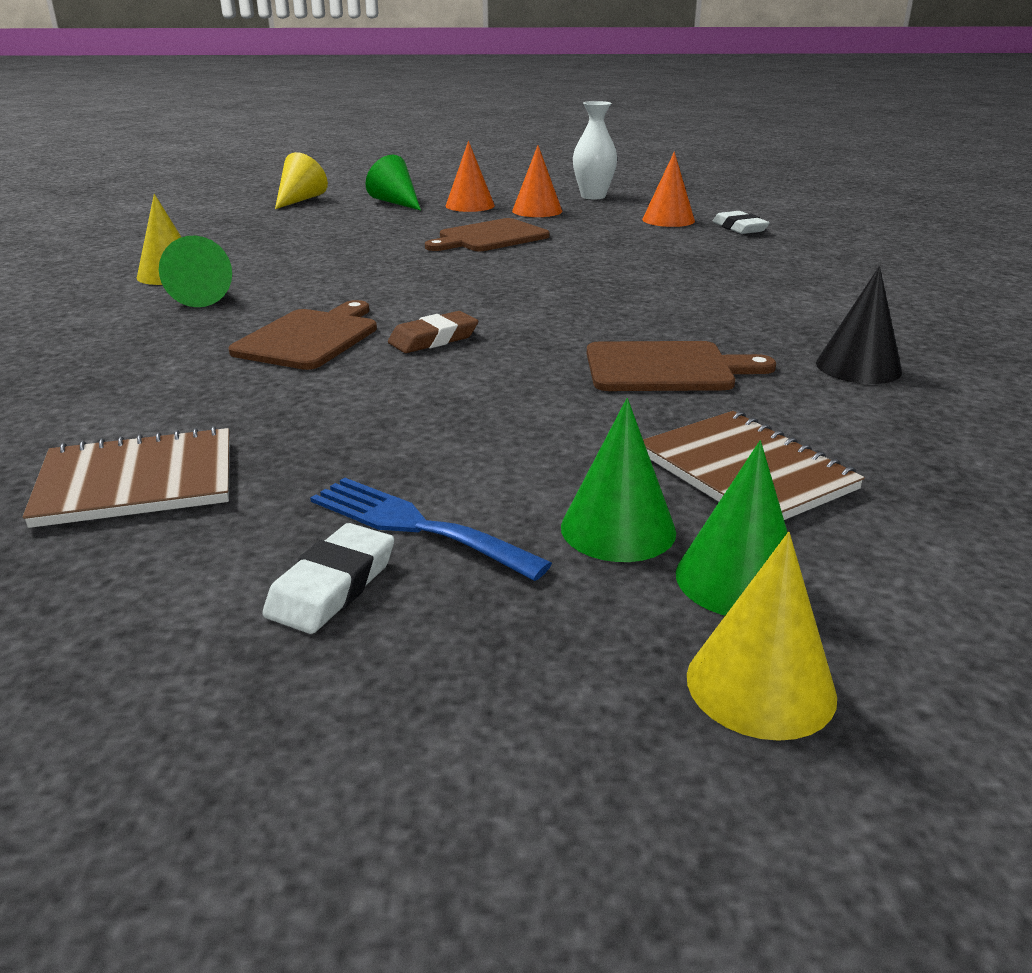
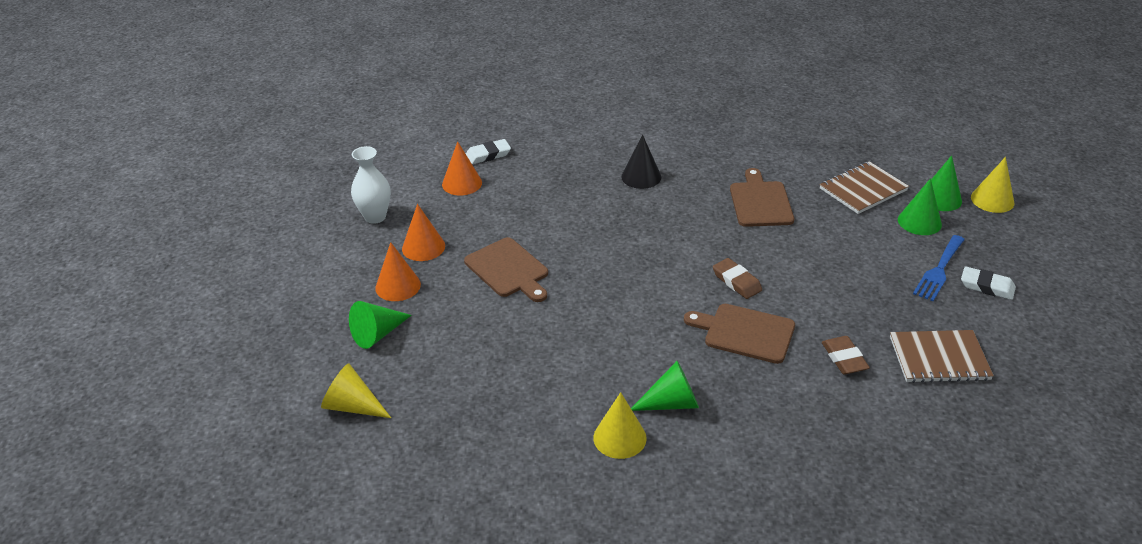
camera: 90 degrees left, 10 degrees up
brown notebook [22,426,230,528] -> brown notebook turned 75 degrees counterclockwise [890,330,994,383]
black cone [816,266,902,384] -> black cone moved to [621,135,661,189]
none -> brown eraser [822,336,870,374]

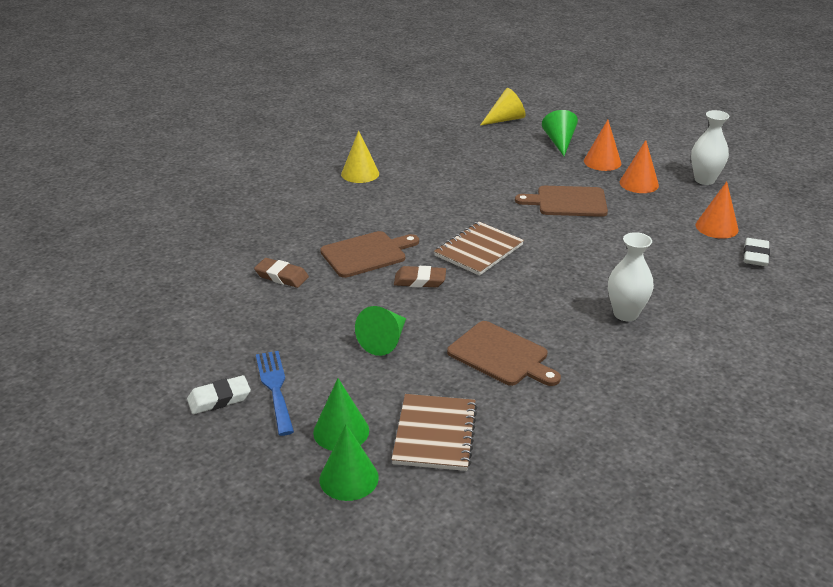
camera: 130 degrees right, 5 degrees down
black cone [621,135,661,189] -> white vase [608,232,654,321]
green cone [631,361,699,411] -> green cone moved to [355,306,406,356]
brown notebook [890,330,994,383] -> brown notebook moved to [434,222,524,276]
yellow cone [971,157,1014,213] -> none

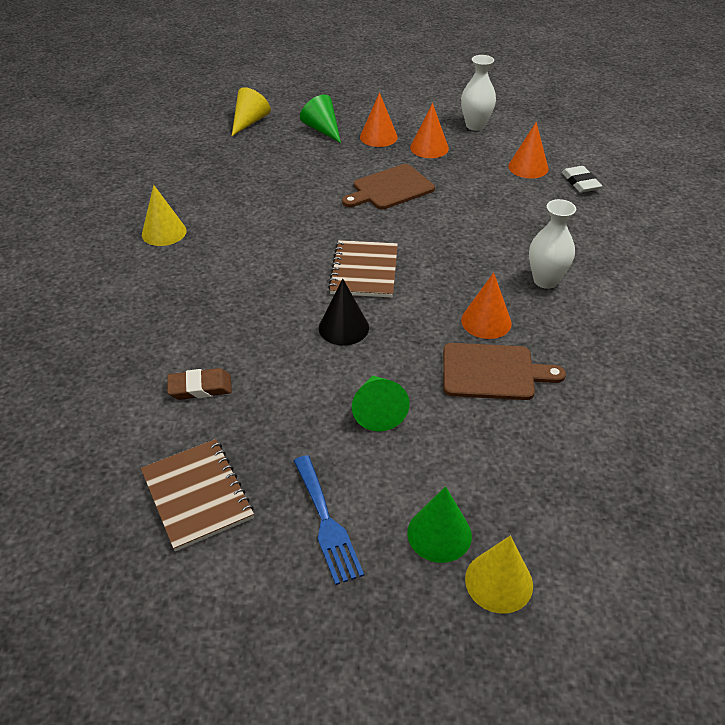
camera: 35 degrees left, 10 degrees up
white eraser [187,375,251,414] -> none
blue fork [256,351,294,436] -> blue fork turned 150 degrees counterclockwise [294,455,364,585]
brown cutting board [320,231,419,278] -> none
green cone [320,424,379,501] -> yellow cone [465,536,533,613]
brown notebook [391,394,477,471] -> brown notebook moved to [141,439,254,551]
brown eraser [394,266,446,288] -> black cone [319,279,369,346]
none -> orange cone [461,273,512,339]

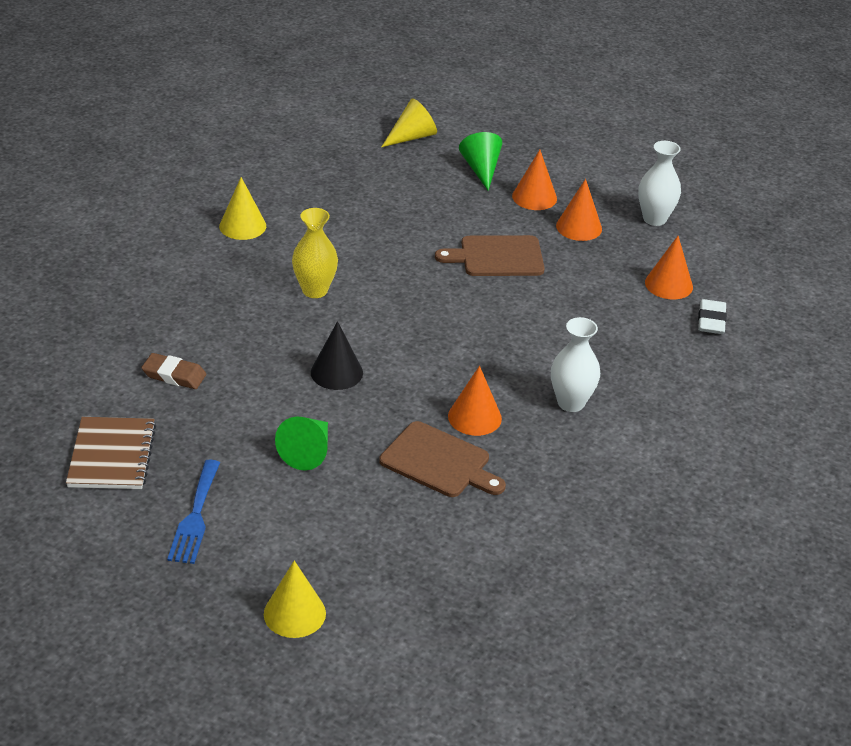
camera: 25 degrees right, 5 degrees down
brown notebook [328,240,398,298] -> none
green cone [407,486,472,563] -> none
none -> yellow vase [292,208,338,298]

